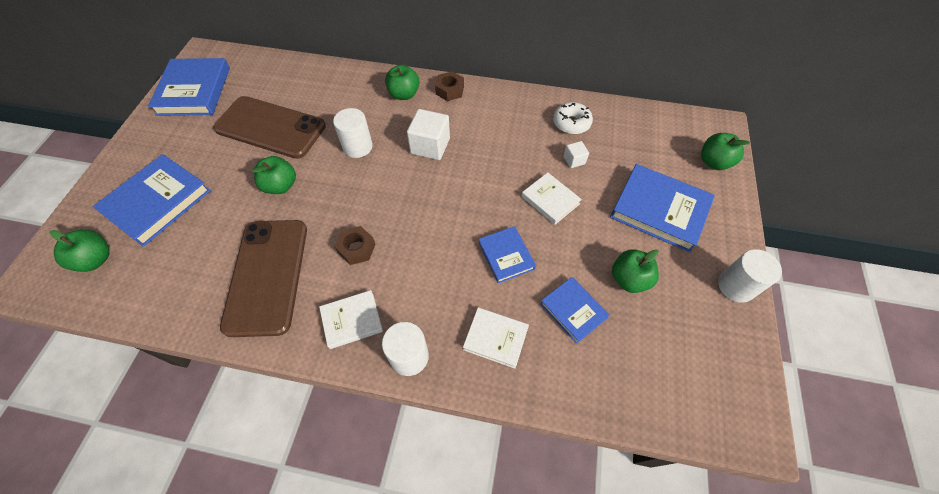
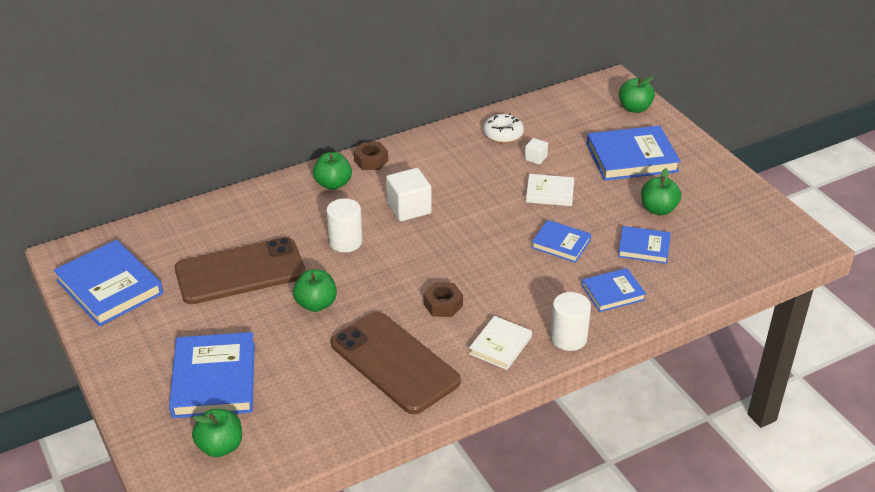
camera: 40 degrees left, 20 degrees down
white book [463,307,529,369] -> blue book [582,268,646,312]
white cylinder [718,249,782,303] -> none

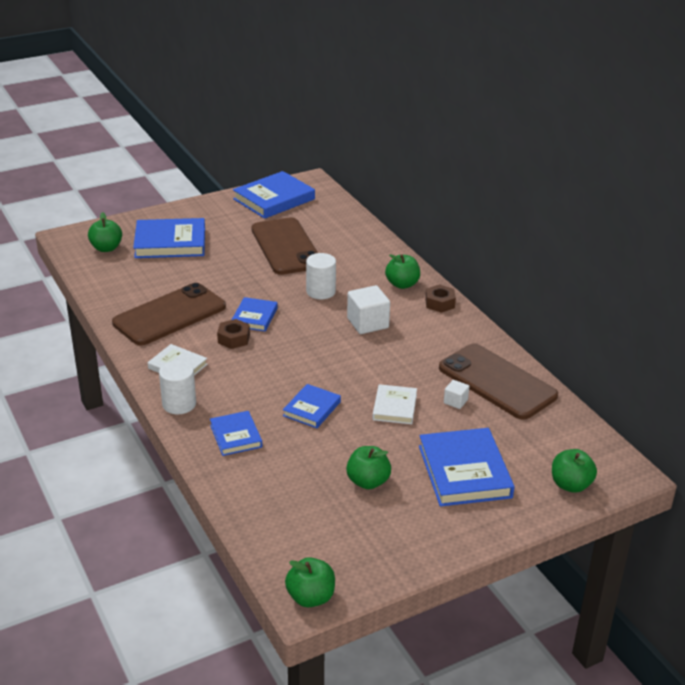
camera: 90 degrees right, 5 degrees down
green apple [293,270,337,312] -> green apple moved to [285,557,335,607]
white donut [483,113,524,143] -> brown phone [439,343,558,420]
blue book [618,226,671,264] -> blue book moved to [232,297,278,332]

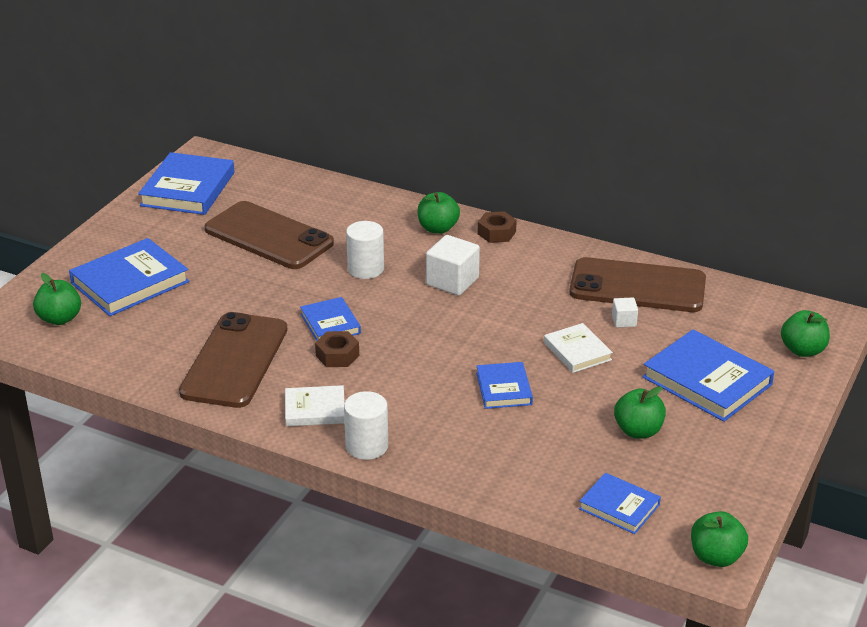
camera: 35 degrees left, 0 degrees up
blue book [210,411,262,456] -> blue book moved to [579,473,661,534]

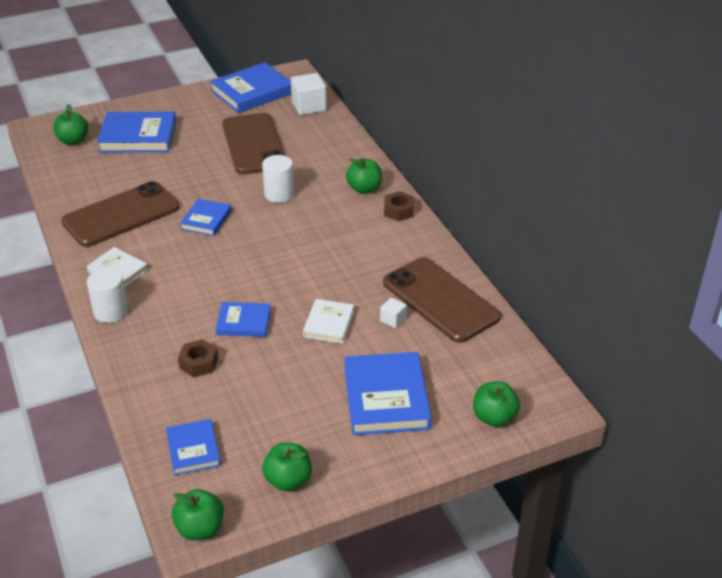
camera: 40 degrees right, 5 degrees up
brown nut [315,331,359,367] -> brown nut moved to [178,339,218,378]
white cube [426,235,480,296] -> white cube moved to [291,73,327,115]
blue book [476,362,533,409] -> blue book turned 60 degrees clockwise [216,302,271,337]
green apple [614,386,666,438] -> green apple moved to [262,443,312,491]

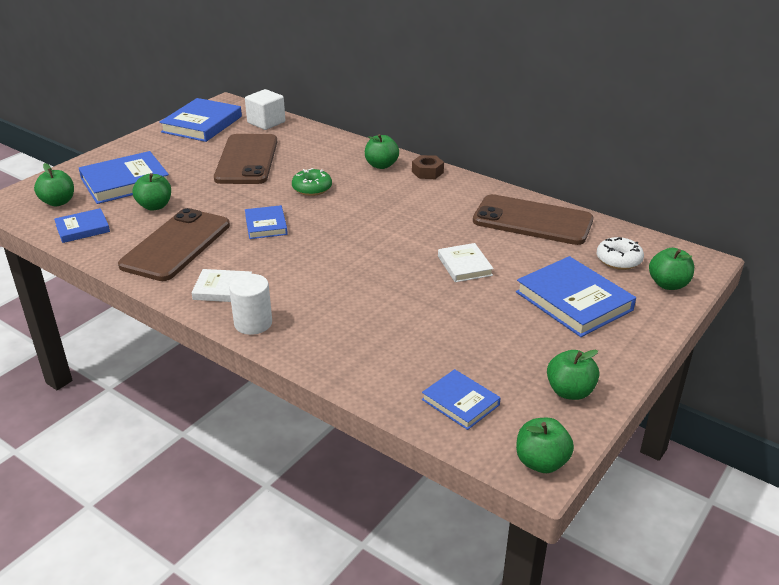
camera: 30 degrees left, 5 degrees down
brown nut [178,339,218,378] -> none
blue book [216,302,271,337] -> blue book moved to [54,208,110,243]
brown phone [222,113,285,175] -> brown phone turned 45 degrees clockwise [214,134,277,184]
white cylinder [262,155,294,203] -> green donut [292,168,332,196]
white cube [380,297,407,329] -> none
none -> green apple [132,173,171,211]
none -> white donut [596,237,644,270]

